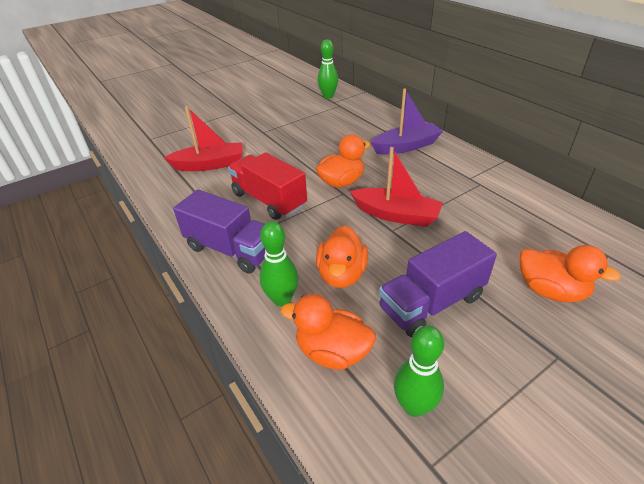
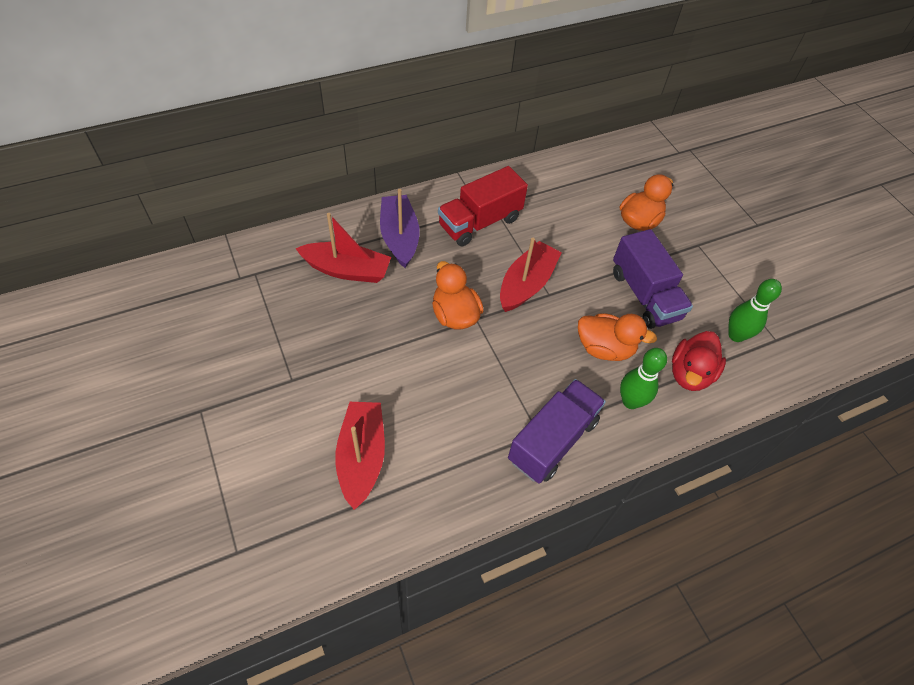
camera: 85 degrees left, 15 degrees up
red truck [228,152,307,220] -> red truck moved to [438,166,528,246]
orange duck [281,294,376,370] -> red duck [672,331,726,391]
green bowling pin [318,40,338,99] -> none
none -> red boat [295,213,391,283]

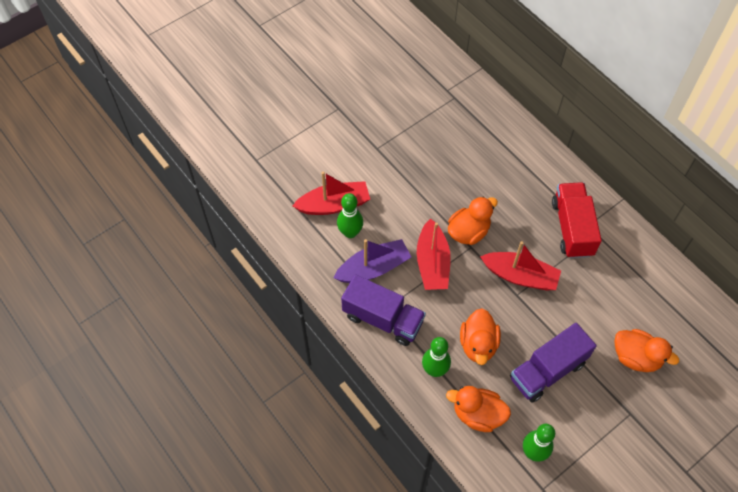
camera: 80 degrees right, 5 degrees up
red boat [295,213,391,283] -> red boat moved to [417,218,451,290]
purple boat [380,189,420,268] -> purple boat moved to [334,239,411,283]
red truck [438,166,528,246] -> red truck turned 45 degrees clockwise [552,182,602,258]
red duck [672,331,726,391] -> orange duck [446,386,511,432]
none -> green bowling pin [337,193,363,238]

